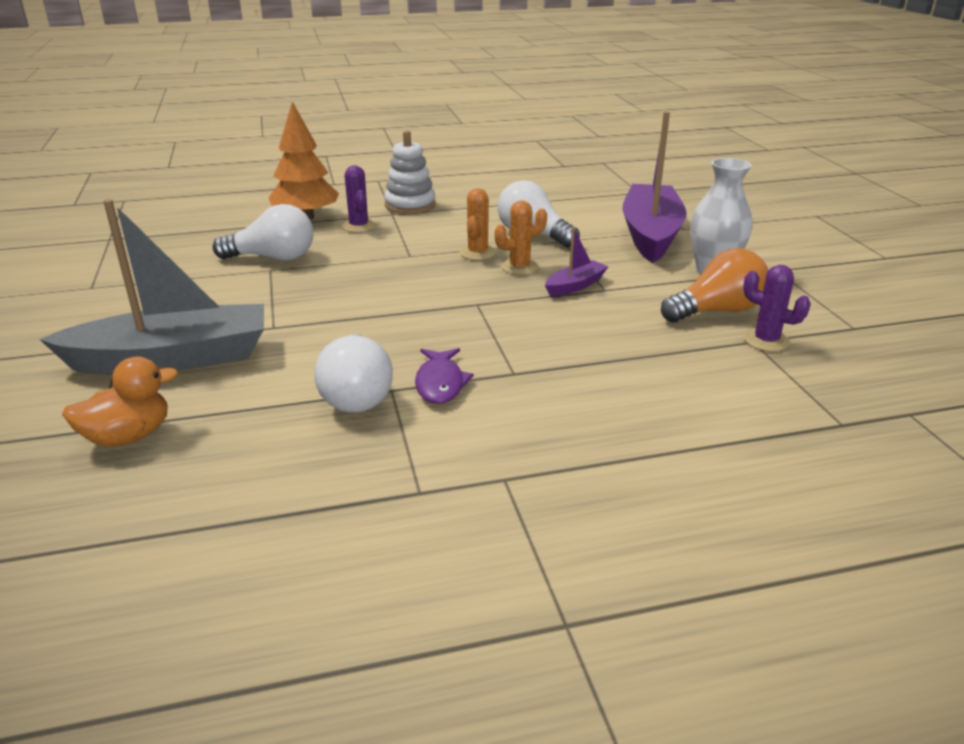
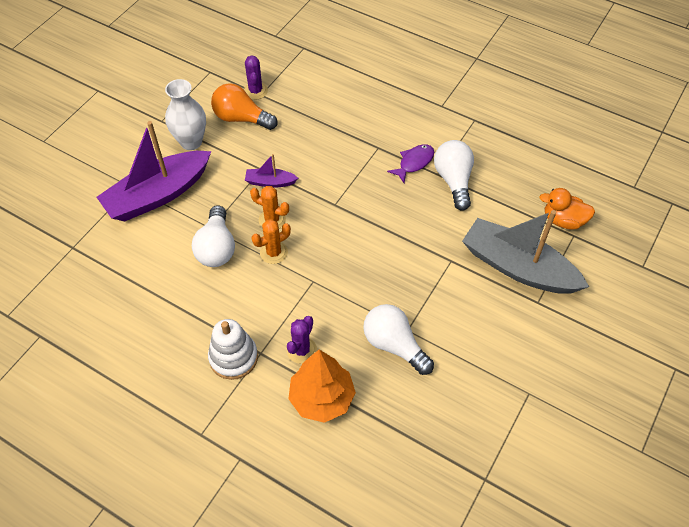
camera: 135 degrees left, 25 degrees up
white light bulb [315,334,393,413] -> white light bulb turned 45 degrees counterclockwise [434,140,474,211]

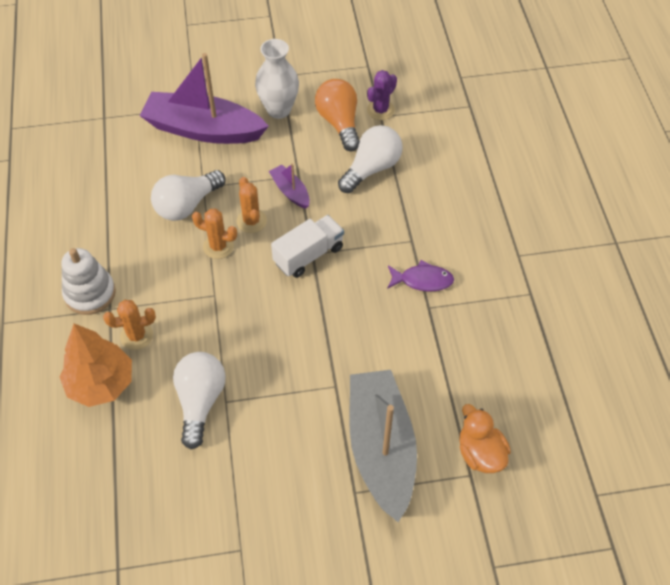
camera: 50 degrees right, 0 degrees up
purple cactus [287,316,317,364] -> orange cactus [103,300,156,350]
white light bulb [434,140,474,211] -> white light bulb moved to [338,125,403,193]
none -> white truck [271,215,344,278]

